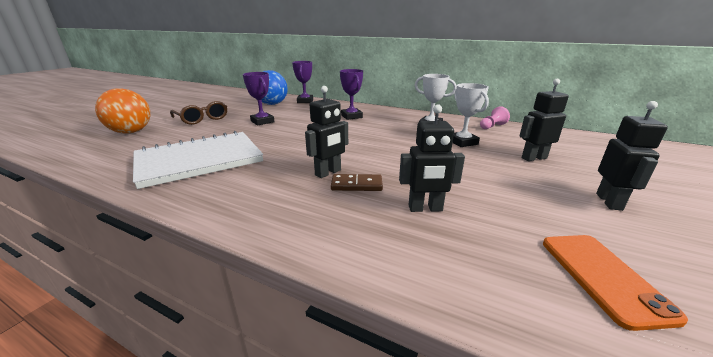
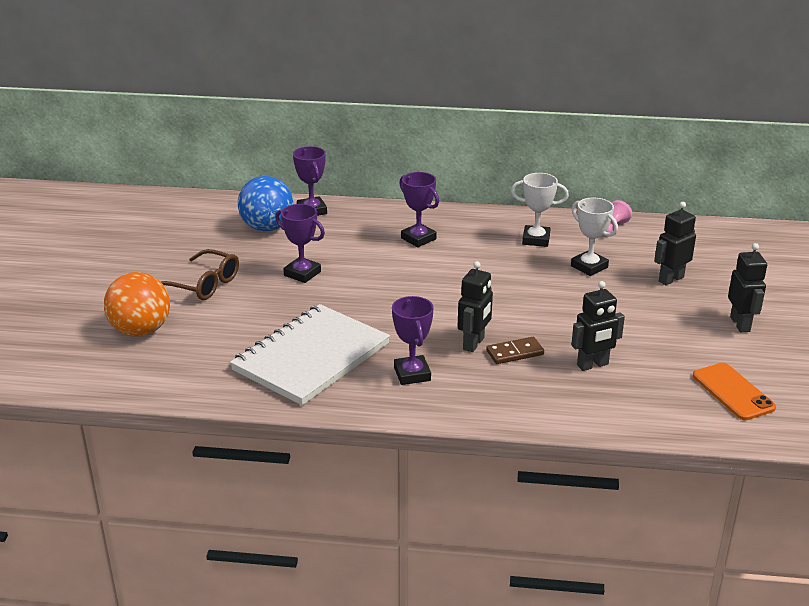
camera: 20 degrees left, 5 degrees up
none -> purple trophy [392,296,434,385]

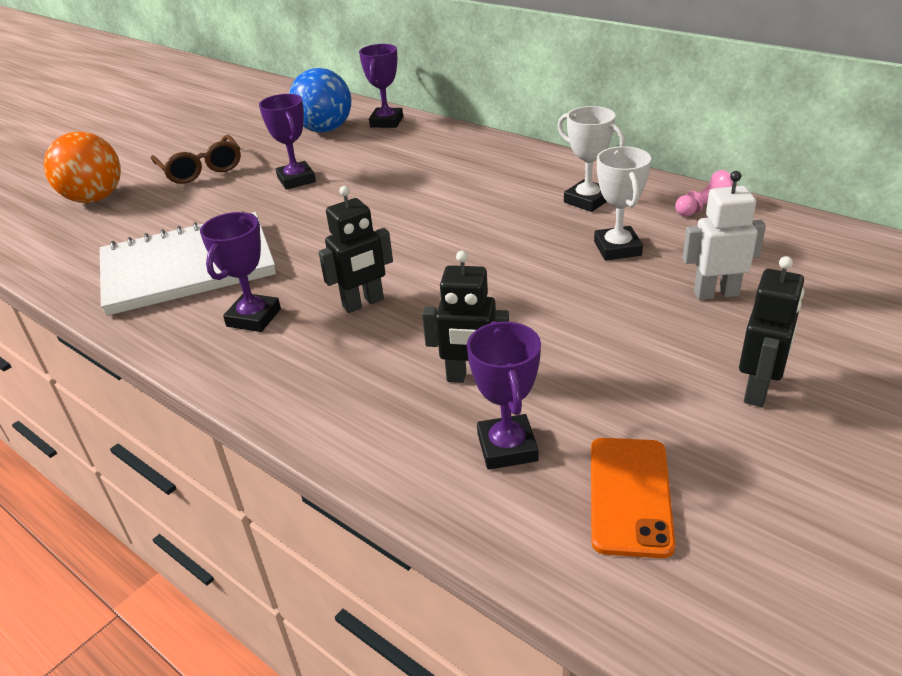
camera: 35 degrees right, 5 degrees up
purple trophy [399,172,439,247] -> purple trophy moved to [467,321,541,470]
brown domino [486,337,544,364] -> none
black robot [654,202,696,285] -> white robot [683,171,766,300]

